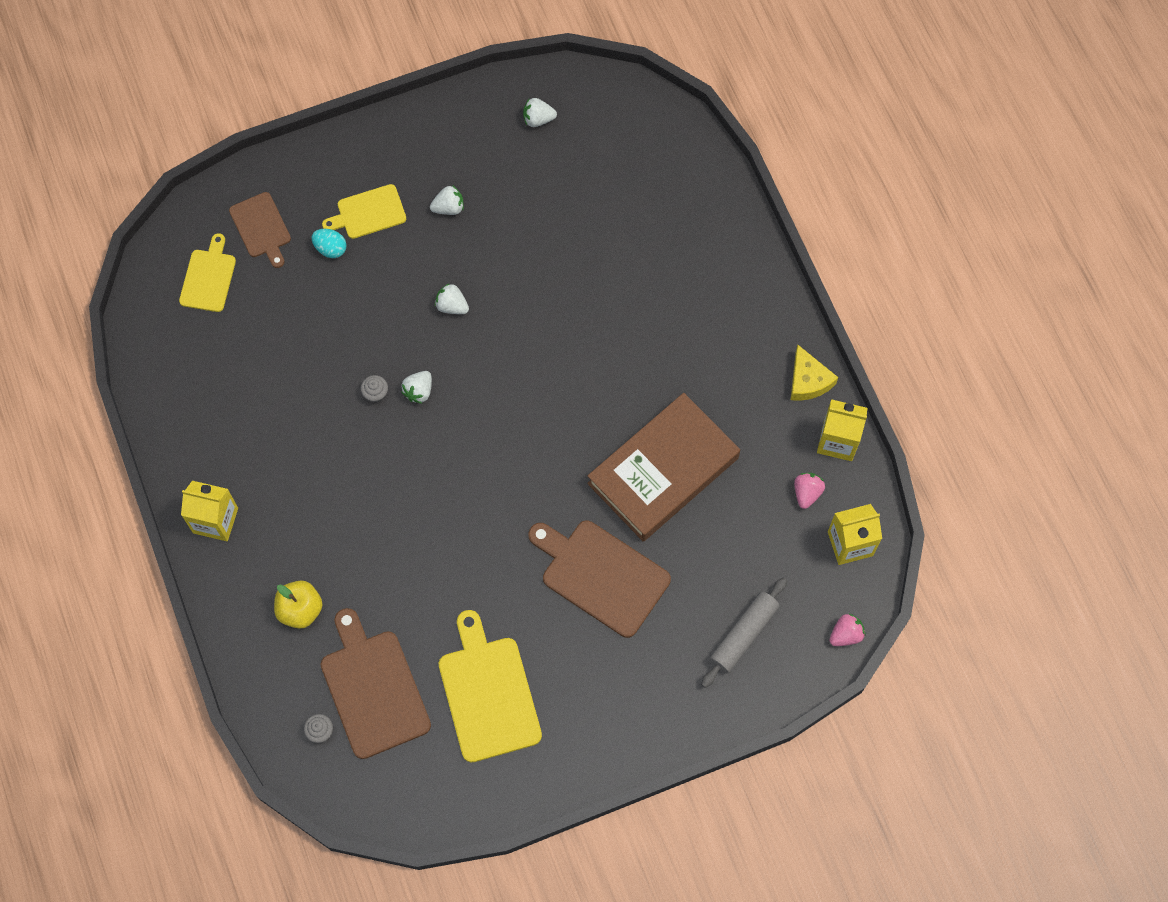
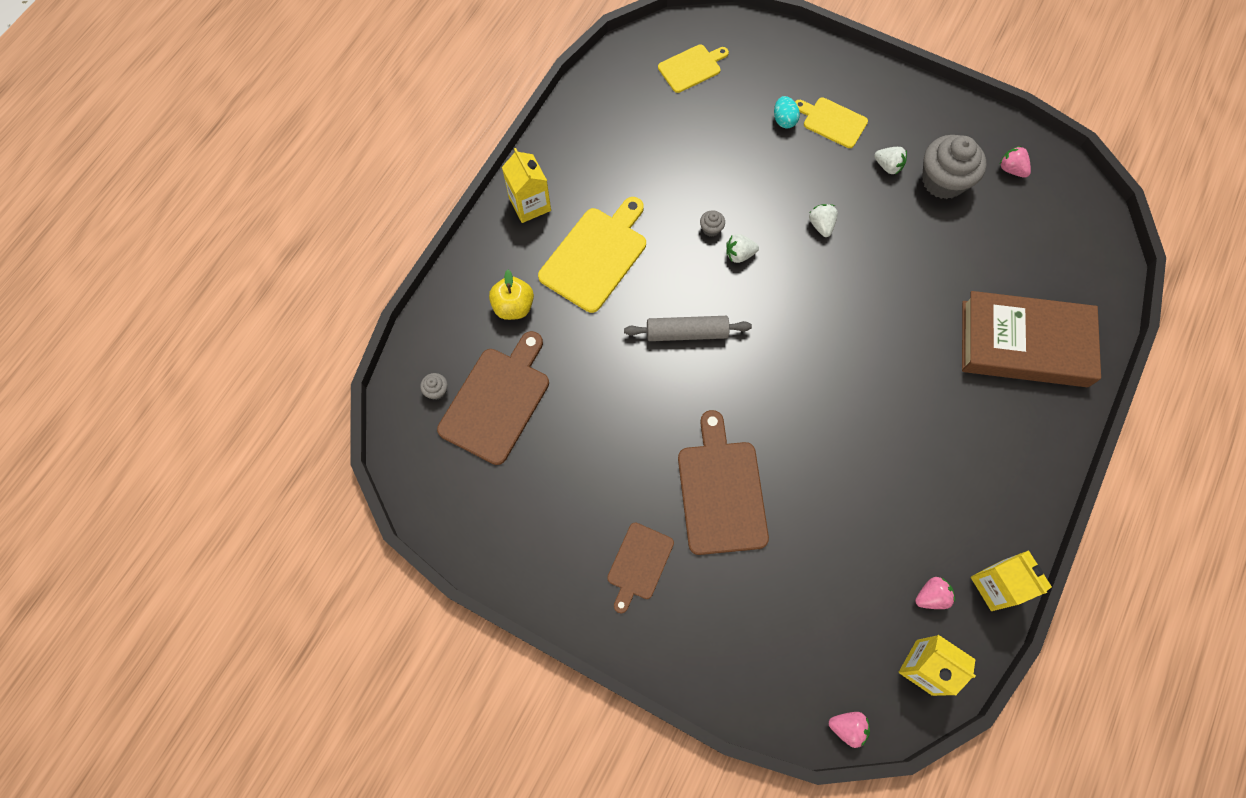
camera: 50 degrees right, 0 degrees up
brown cutting board [229,192,291,268] -> brown cutting board moved to [607,522,674,613]
yellow cutting board [439,610,542,762] -> yellow cutting board moved to [538,197,646,313]
white strawberry [523,98,557,127] -> pink strawberry [1000,146,1031,178]
brown book [587,393,740,541] -> brown book moved to [962,291,1101,387]
grey rolling pin [701,578,787,688] -> grey rolling pin moved to [624,316,752,341]
yellow cheese [791,345,838,401] -> none
none -> grey cupcake [922,135,986,199]

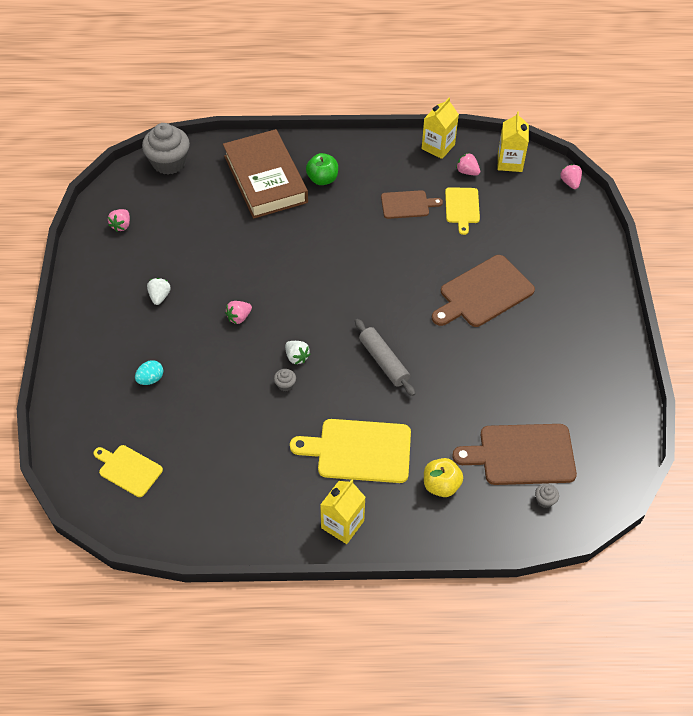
camera: 120 degrees left, 15 degrees down
brown cutting board [607,522,674,613] -> brown cutting board moved to [381,190,443,219]
yellow cutting board [795,97,868,148] -> yellow cutting board moved to [445,187,480,235]
white strawberry [809,204,838,237] -> pink strawberry [225,301,252,324]
grey cupcake [922,135,986,199] -> grey cupcake moved to [142,123,190,175]
none -> green apple [306,153,338,185]

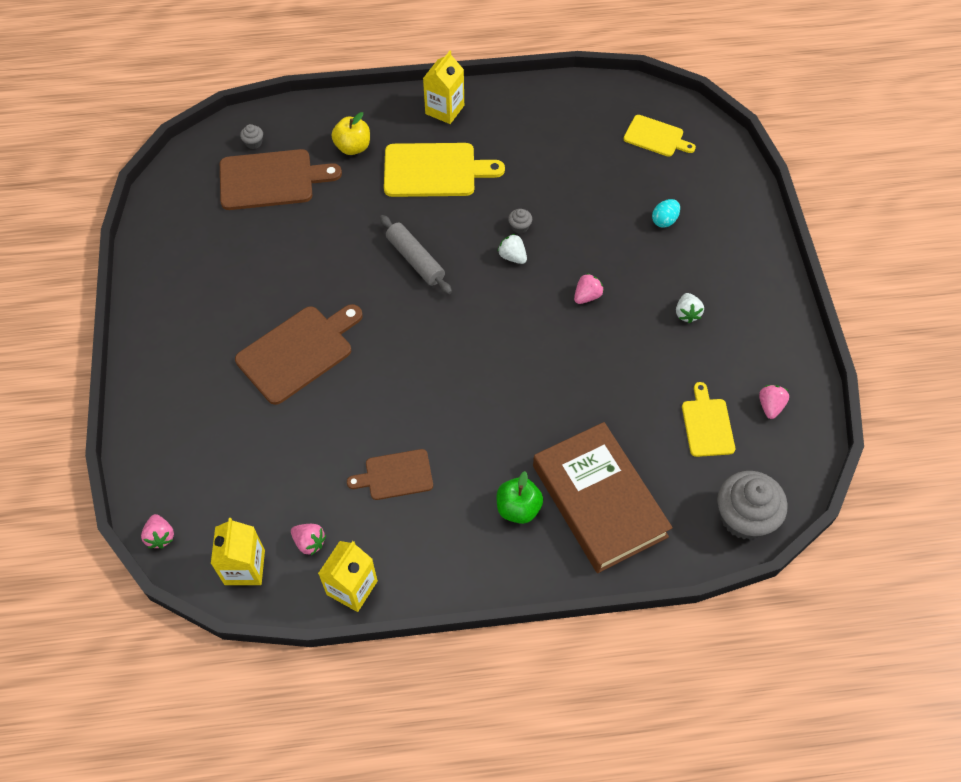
camera: 175 degrees right, 5 degrees up
yellow cutting board [445,187,480,235] -> yellow cutting board moved to [682,382,735,457]

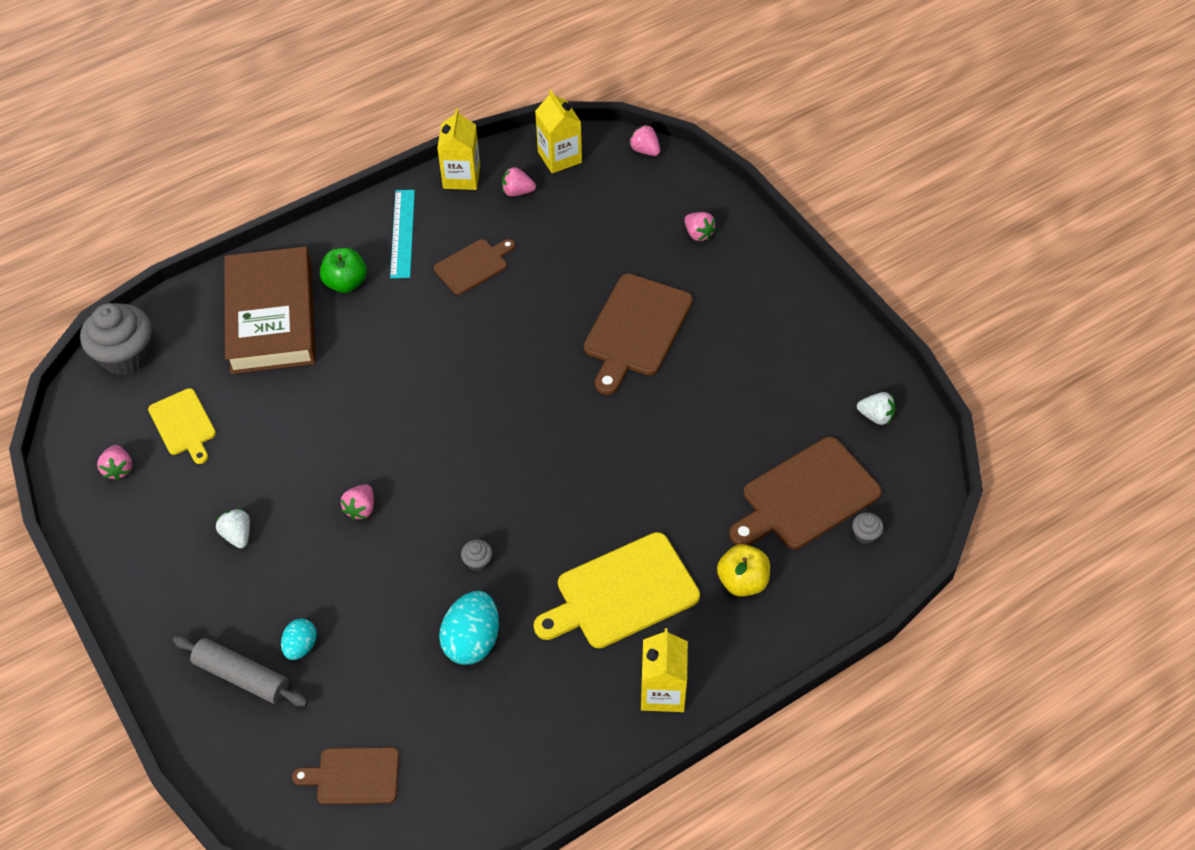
camera: 155 degrees right, 5 degrees down
grey rolling pin [380,215,452,294] -> grey rolling pin moved to [173,636,308,706]
white strawberry [497,234,527,264] -> white strawberry moved to [857,392,895,425]
brown book [533,422,673,573] -> brown book turned 45 degrees clockwise [224,246,316,374]
yellow cutting board [624,115,696,157] -> brown cutting board [292,747,399,804]
none -> turquoise ruler [390,190,415,278]
none -> turquoise egg [439,591,499,665]
none -> pink strawberry [684,212,716,241]

